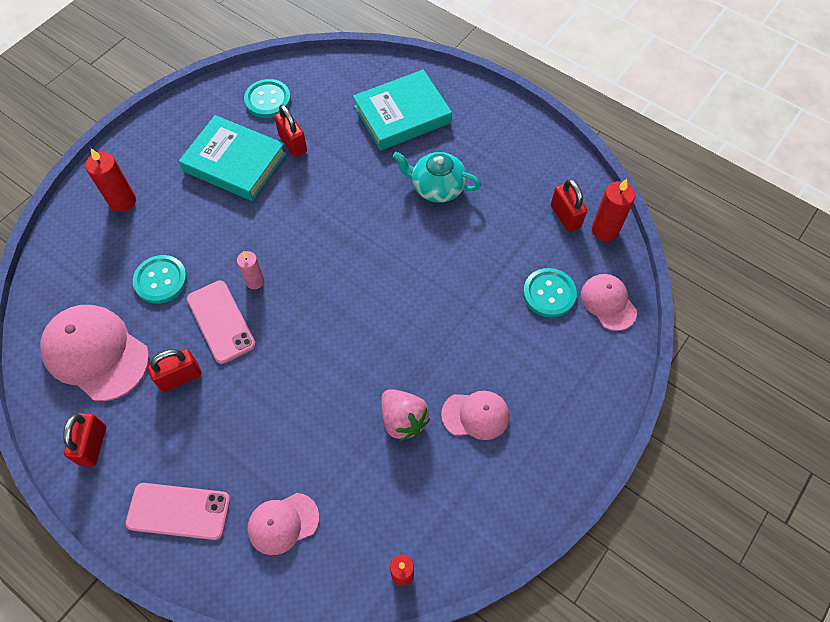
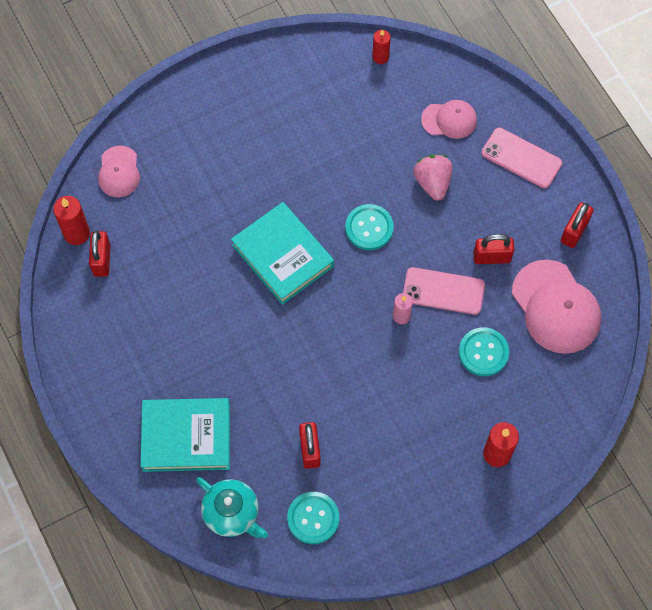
camera: 155 degrees left, 5 degrees up
turquoise book [179,115,286,201] -> turquoise book moved to [231,202,334,305]
pink phone [187,280,256,364] -> pink phone turned 75 degrees counterclockwise [403,267,485,315]
pink strawberry [381,389,430,441] -> pink strawberry moved to [413,155,453,201]
turquoise teapot [393,152,481,203] -> turquoise teapot moved to [196,477,268,538]
pink cap [441,391,509,440] -> none
turquoise button [523,268,577,318] -> turquoise button moved to [345,204,394,250]

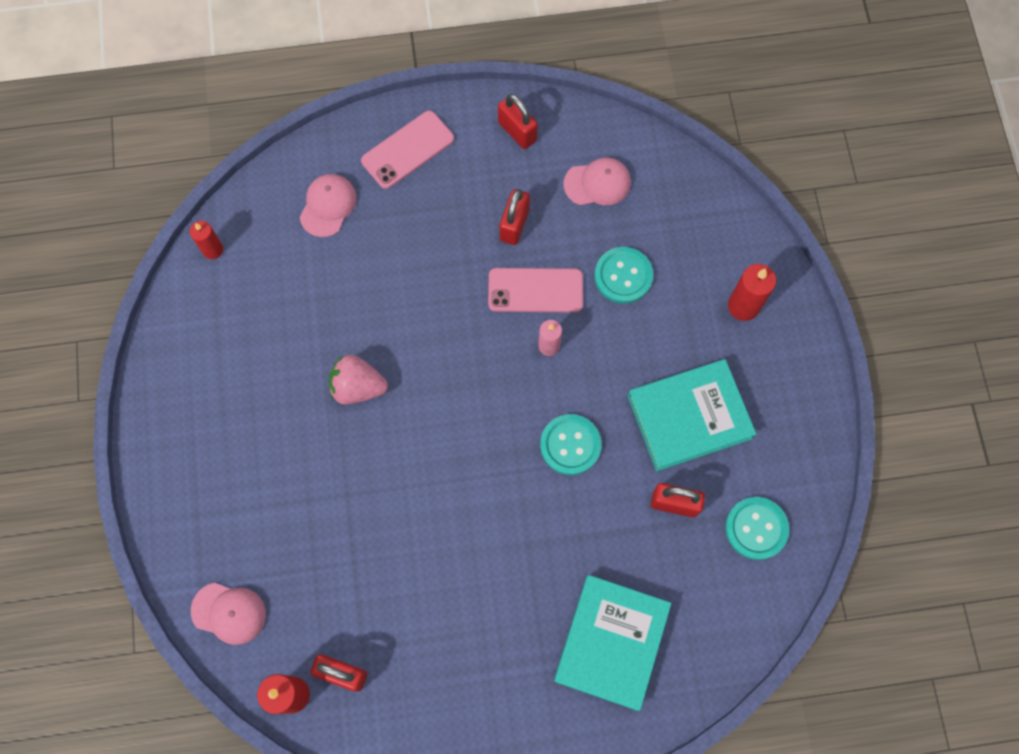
camera: 70 degrees left, 5 degrees up
turquoise teapot [196,477,268,538] -> none
turquoise book [231,202,334,305] -> turquoise book moved to [628,359,756,471]
turquoise button [345,204,394,250] -> turquoise button moved to [540,414,602,475]
pink phone [403,267,485,315] -> pink phone turned 60 degrees clockwise [488,268,583,313]
pink strawberry [413,155,453,201] -> pink strawberry moved to [329,355,388,404]
pink cap [512,260,601,354] -> pink cap [564,157,631,205], size x0.57

